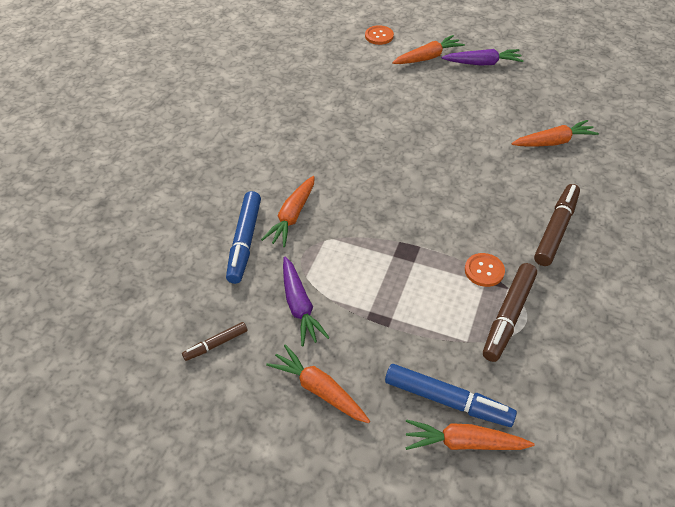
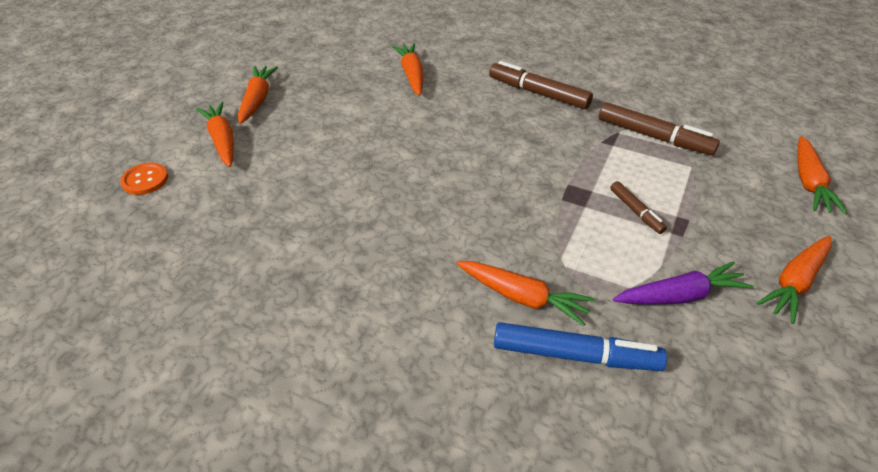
camera: 85 degrees left, 5 degrees down
brown marker [182,322,248,361] -> brown marker moved to [610,181,667,234]
blue marker [385,364,517,427] -> none
purple carrot [442,49,524,66] -> orange carrot [238,66,278,124]
orange button [465,253,505,287] -> none

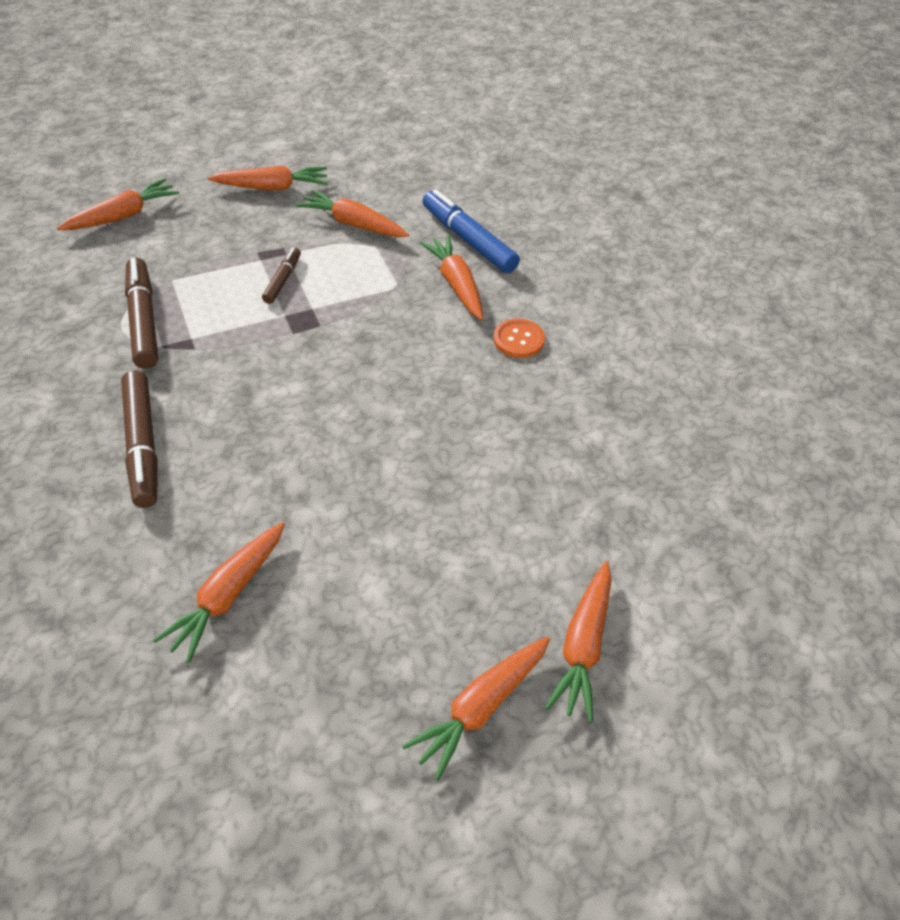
camera: 140 degrees left, 5 degrees up
orange button [120,163,168,195] -> orange button moved to [493,318,545,358]
purple carrot [613,261,754,305] -> orange carrot [296,189,409,237]

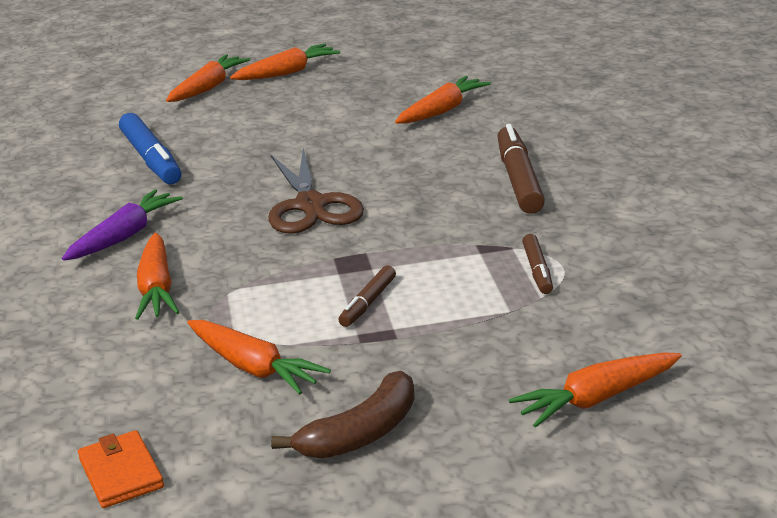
camera: 165 degrees left, 20 degrees down
brown marker [125,258,158,369] -> brown marker [522,234,553,294], size x0.55
orange carrot [208,165,327,190] -> brown banana [271,371,415,459]
blue marker [423,189,520,273] -> blue marker moved to [119,113,182,184]
orange button [493,318,545,358] -> purple carrot [62,189,183,261]
none -> orange wallet [78,430,164,508]
none -> brown scissors [268,148,364,234]

